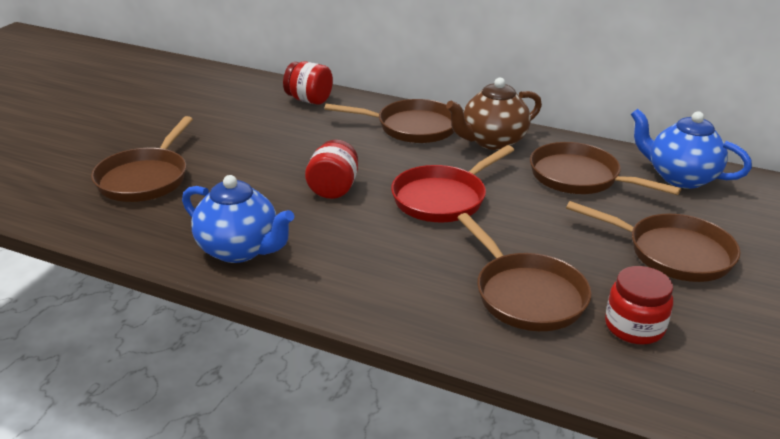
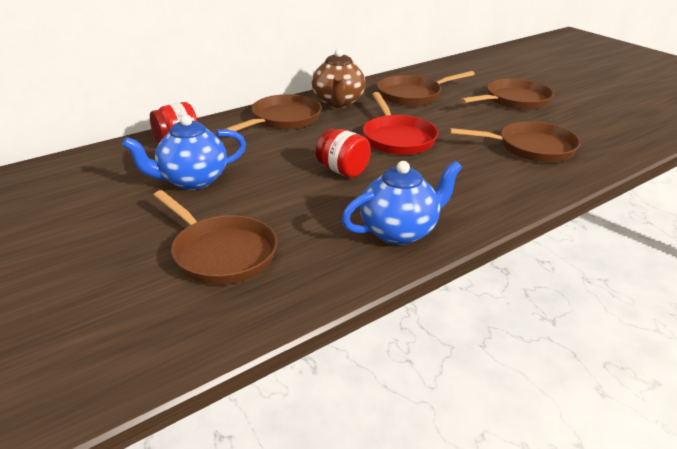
camera: 60 degrees left, 0 degrees up
red jar [605,266,673,344] -> none
blue teapot [631,109,752,189] -> blue teapot moved to [122,115,246,190]

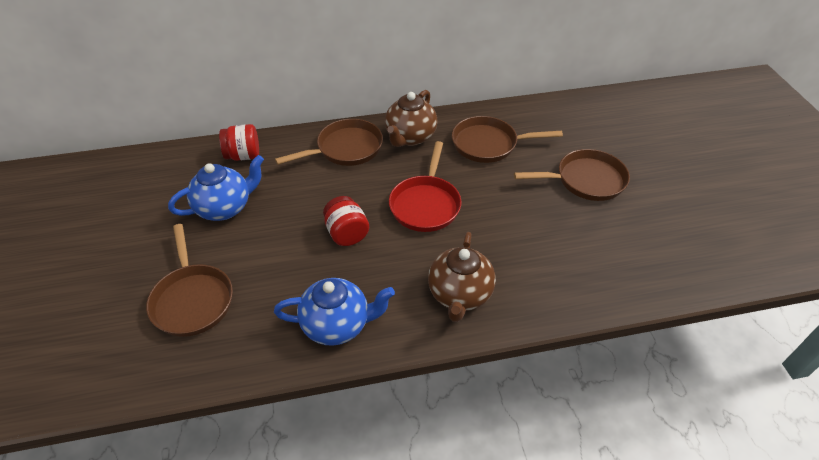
camera: 25 degrees right, 15 degrees up
blue teapot [122,115,246,190] -> blue teapot turned 150 degrees clockwise [168,155,264,221]
brown pan [450,121,580,163] -> none
none -> brown teapot [428,232,496,322]

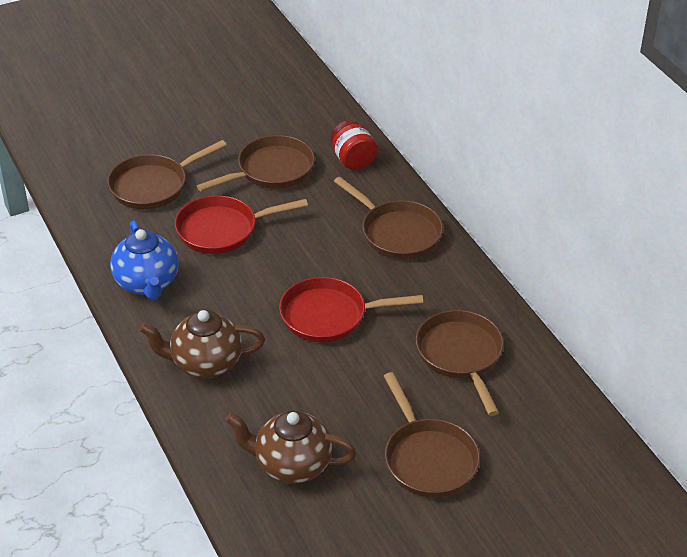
camera: 75 degrees right, 5 degrees down
blue teapot [168,155,264,221] -> brown pan [197,135,315,192]
red jar [323,196,369,246] -> none
brown teapot [385,90,437,147] -> brown teapot moved to [225,411,356,484]
none -> red pan [175,196,308,254]

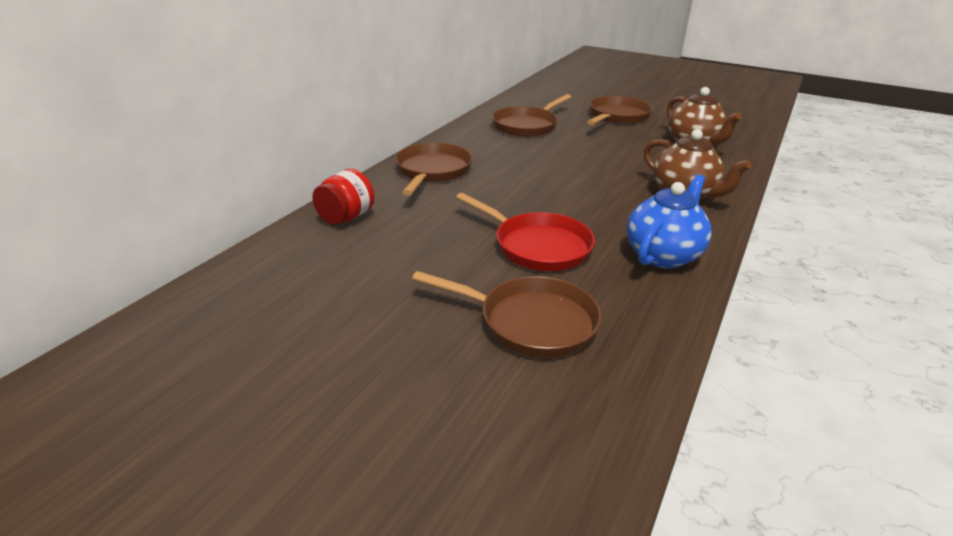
camera: 125 degrees left, 10 degrees down
brown pan [197,135,315,192] -> none
red pan [279,277,423,342] -> none

